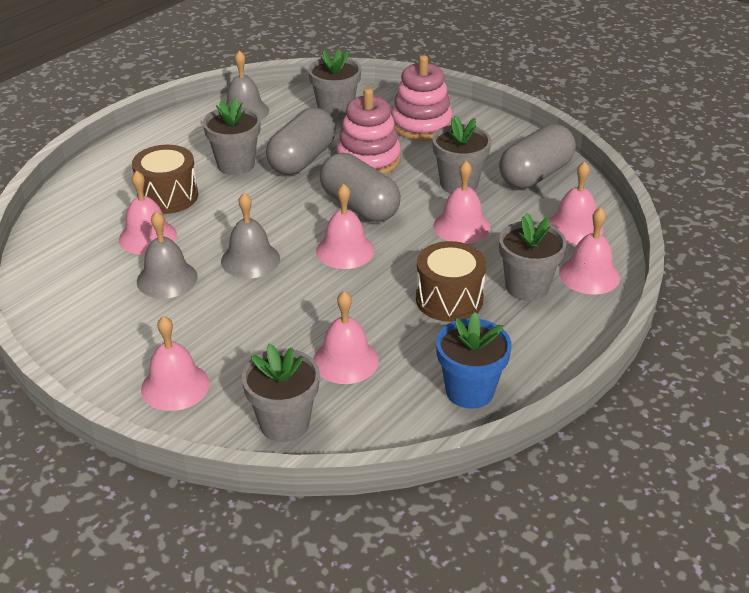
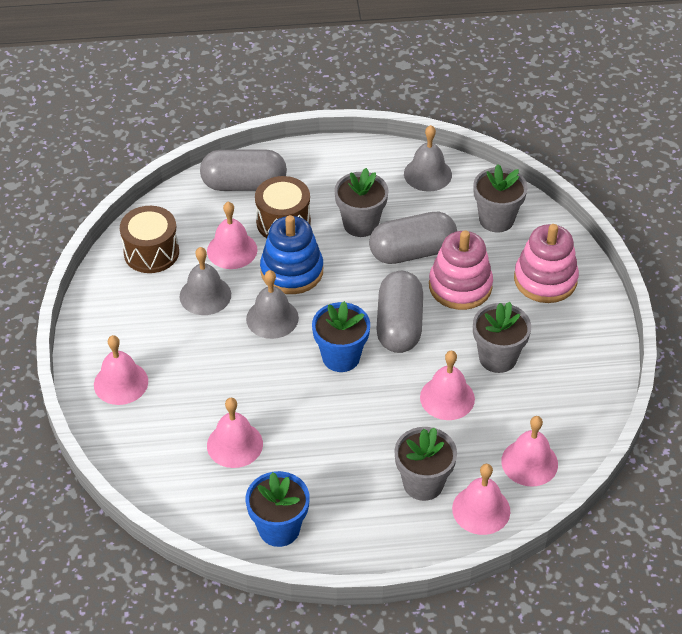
camera: 45 degrees right, 10 degrees up
grey flower pot [242,344,320,442] -> none
pink bell [316,184,374,269] -> blue flower pot [312,301,370,372]
brown drum [416,241,486,322] -> brown drum moved to [120,206,179,273]
grey capsule [499,124,576,189] -> grey capsule moved to [200,149,287,191]
none -> blue stacking toy [260,215,323,294]

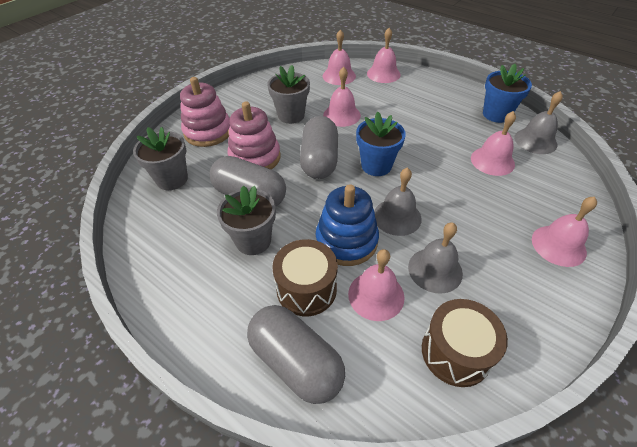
camera: 135 degrees left, 0 degrees up
grey capsule [376,271,423,353] -> grey capsule turned 45 degrees counterclockwise [300,116,338,179]
grey flower pot [394,427,457,501] -> none
grey bell [404,125,452,191] -> grey bell moved to [514,91,563,154]

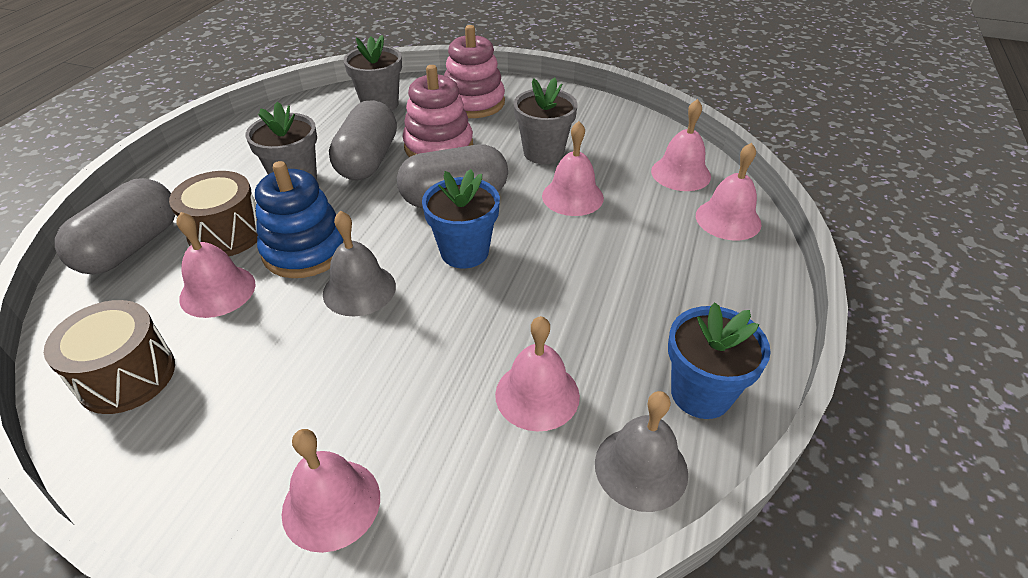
camera: 70 degrees right, 5 degrees down
grey bell [408,223,463,294] -> none

